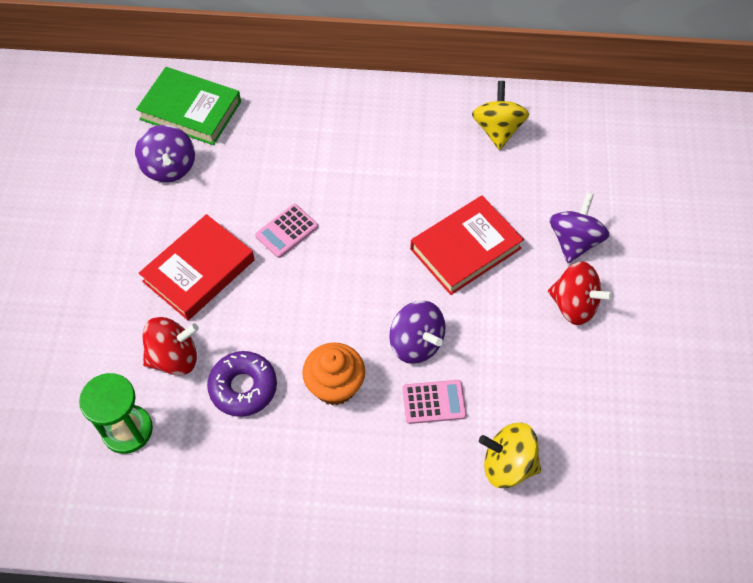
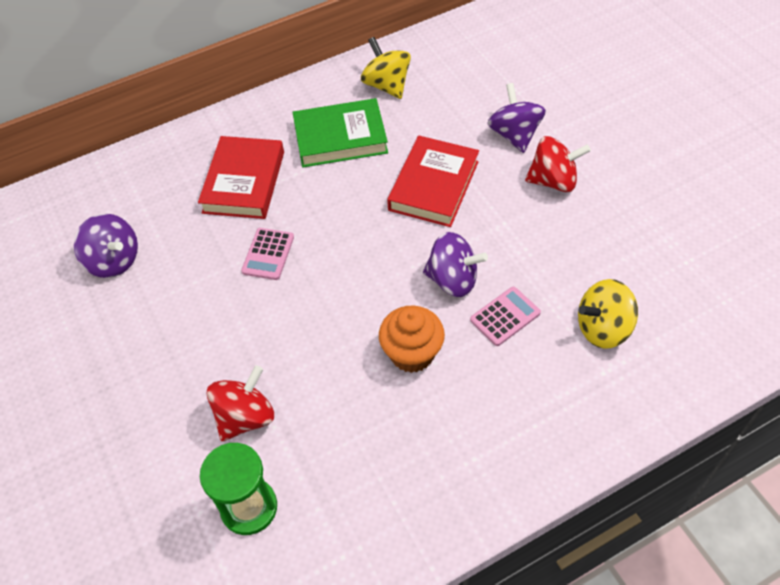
camera: 30 degrees left, 5 degrees down
green book [136,67,241,145] -> green book moved to [293,98,388,167]
red book [139,214,255,320] -> red book moved to [198,136,284,219]
purple donut [207,351,277,417] -> none

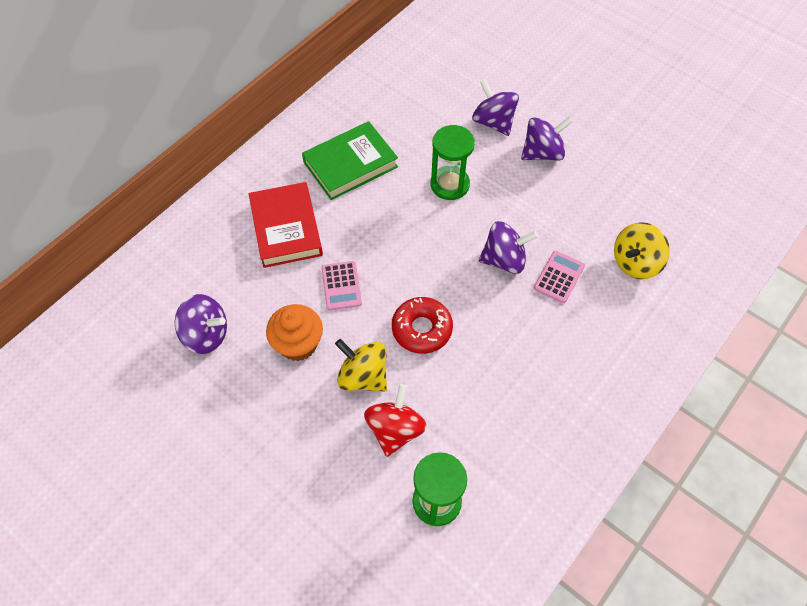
camera: 25 degrees left, 5 degrees up
yellow spinning top [361,37,411,99] -> yellow spinning top moved to [335,339,387,392]
orange cupcake [379,306,445,373] -> orange cupcake moved to [266,304,323,361]
red book [387,136,479,227] -> green hourglass [430,125,475,200]
red spinning top [525,136,591,192] -> purple spinning top [521,117,573,161]
none -> red donut [392,297,453,354]

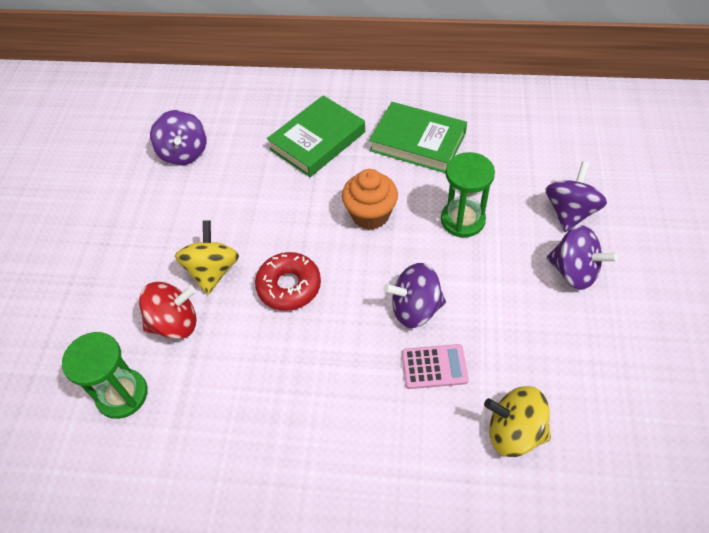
camera: 60 degrees right, 5 degrees down
red book [249,182,323,268] -> green book [267,95,365,177]
orange cupcake [266,304,323,361] -> orange cupcake moved to [342,169,398,230]
pink calculator [321,261,362,310] -> none
purple spinning top [479,221,538,274] -> purple spinning top turned 120 degrees clockwise [383,263,446,328]

